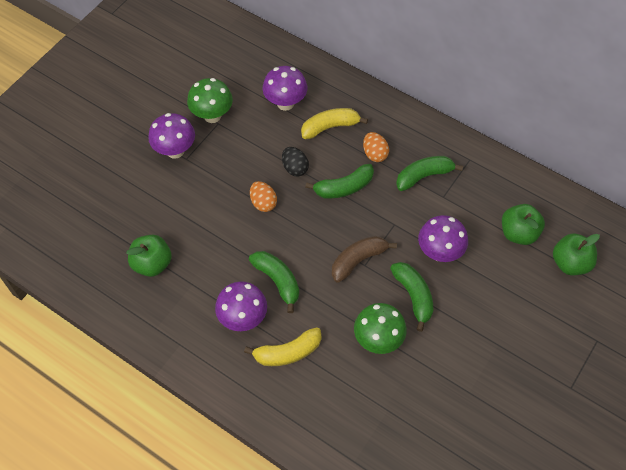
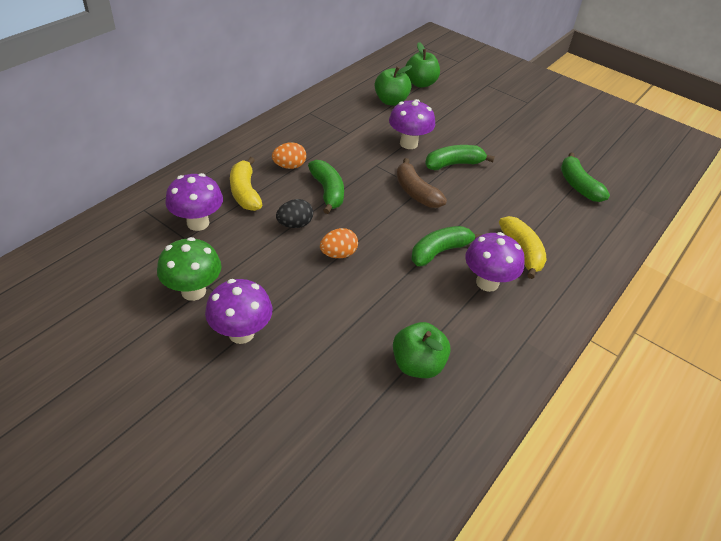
camera: 90 degrees left, 15 degrees down
green mushroom [354,303,407,354] -> none
green banana [396,156,463,191] -> green banana moved to [561,153,610,202]

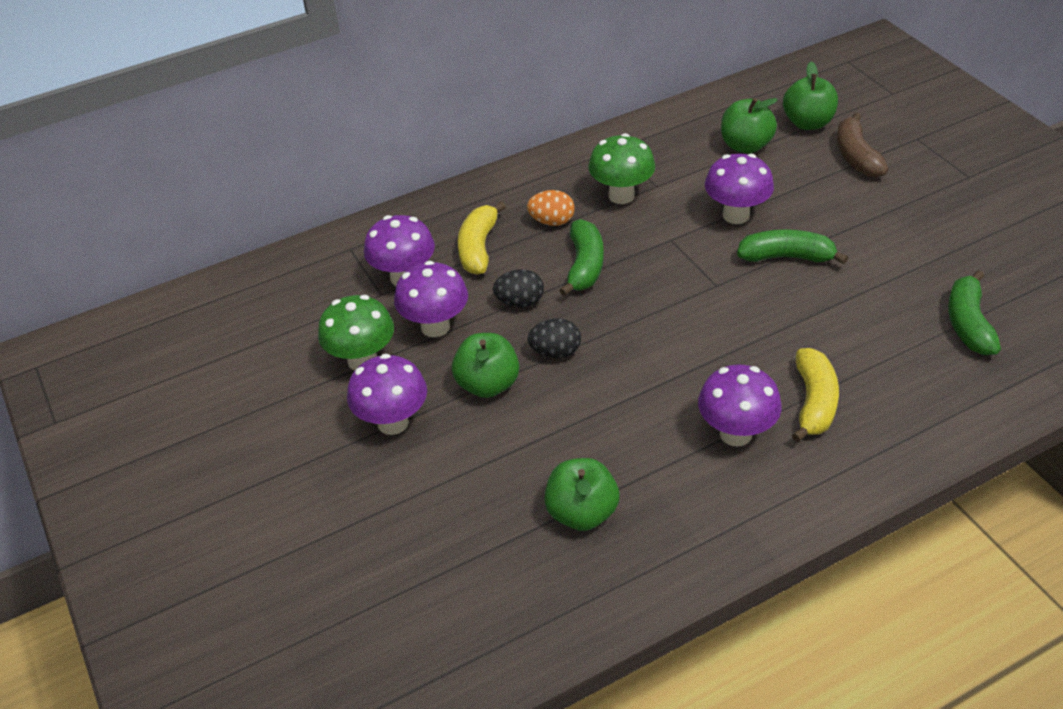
camera: 30 degrees right, 0 degrees up
orange egg [320,228,358,258] -> black egg [528,319,581,358]
brown banana [396,158,447,208] -> brown banana moved to [837,112,888,178]
green banana [411,226,481,266] -> none
none -> purple mushroom [394,261,468,337]
none -> green apple [452,333,519,398]
none -> green mushroom [588,133,655,204]

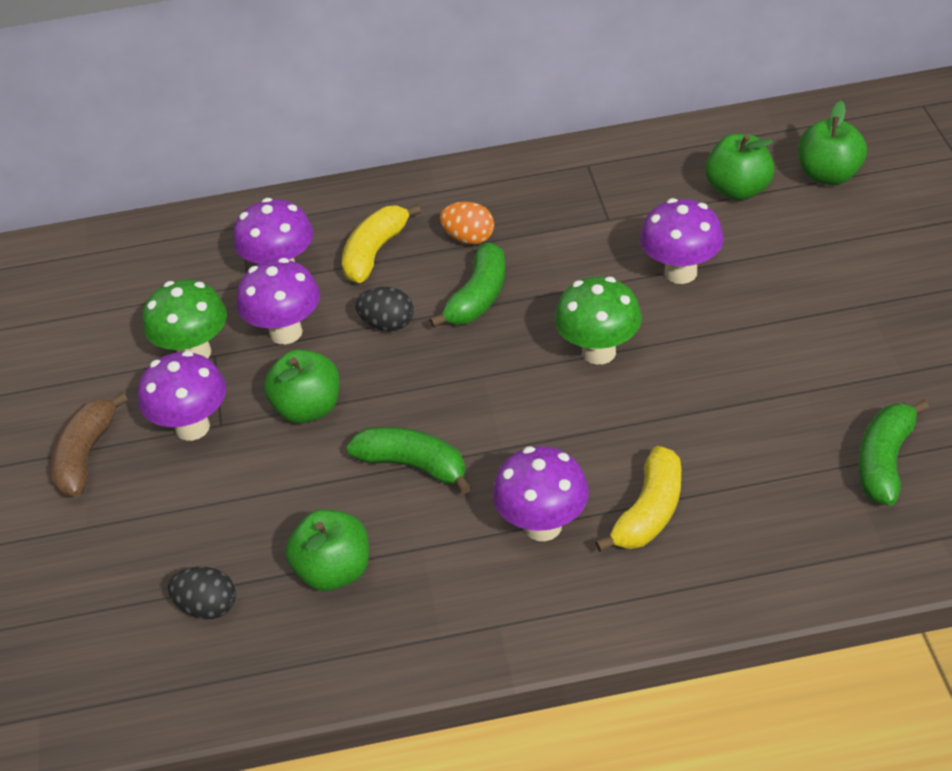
camera: 20 degrees right, 0 degrees up
black egg [528,319,581,358] -> black egg moved to [168,567,236,619]
green mushroom [588,133,655,204] -> green mushroom moved to [554,277,642,365]
green banana [737,229,848,264] -> green banana moved to [346,427,471,494]
brown banana [837,112,888,178] -> brown banana moved to [50,392,128,497]

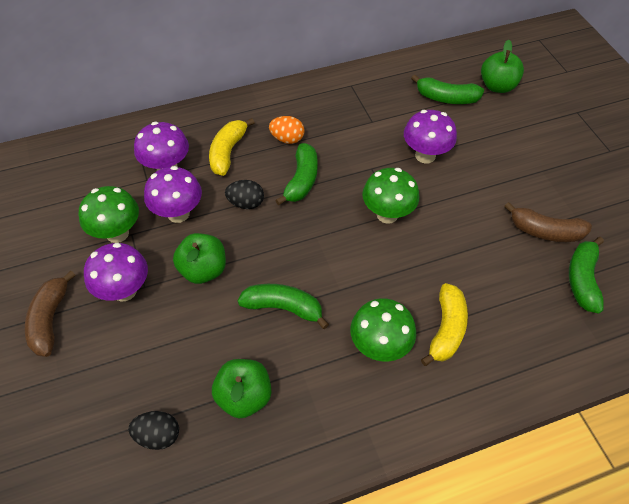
camera: 15 degrees left, 10 degrees up
purple mushroom [493,446,589,541] -> green mushroom [350,298,416,362]
green apple [705,134,775,201] -> green banana [411,75,484,104]
none -> brown banana [504,202,592,242]

